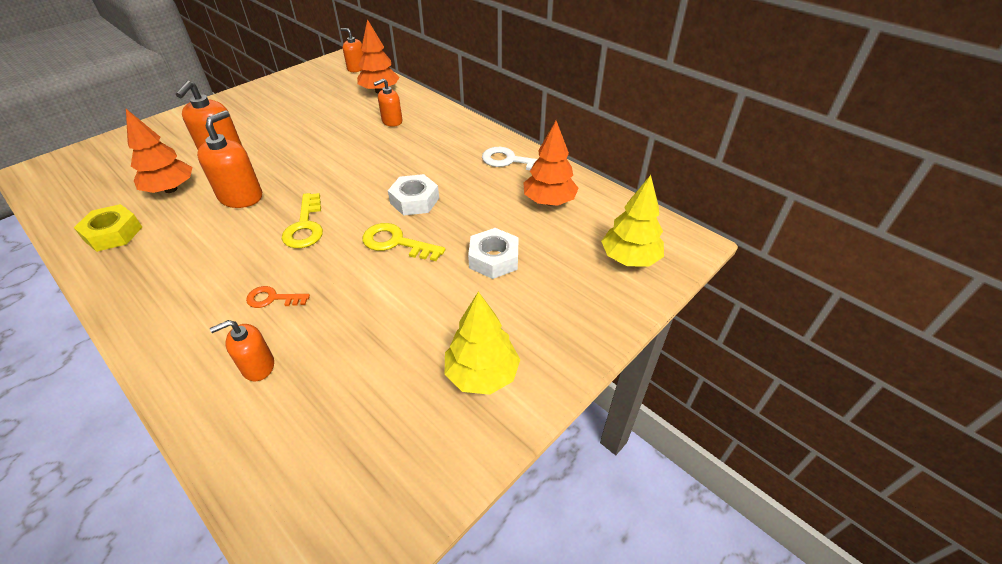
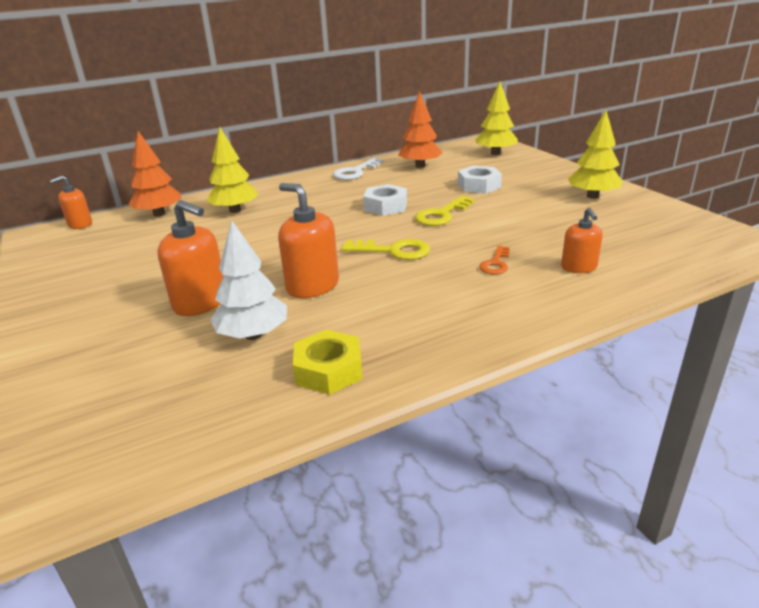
camera: 70 degrees left, 15 degrees down
orange tree [126,109,193,193] -> white tree [210,220,287,340]
orange soap dispenser [374,78,402,127] -> yellow tree [206,127,258,213]

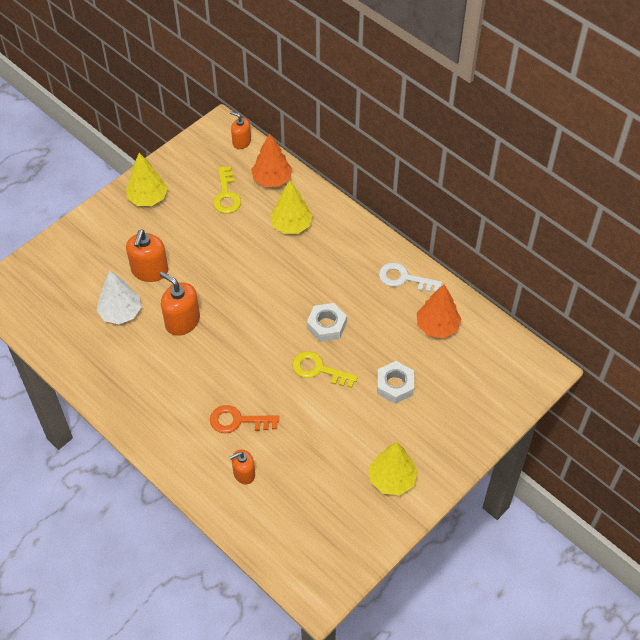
camera: 70 degrees right, 25 degrees up
orange soap dispenser [278,183,339,298] -> orange soap dispenser turned 75 degrees counterclockwise [160,272,200,336]
yellow nut [293,330,362,395] -> none
yellow key [341,239,430,260] -> yellow key moved to [213,166,241,214]
yellow tree [475,82,518,155] -> yellow tree moved to [126,153,168,206]
orange key [479,246,510,275] -> orange key [210,405,279,433], size x1.56

